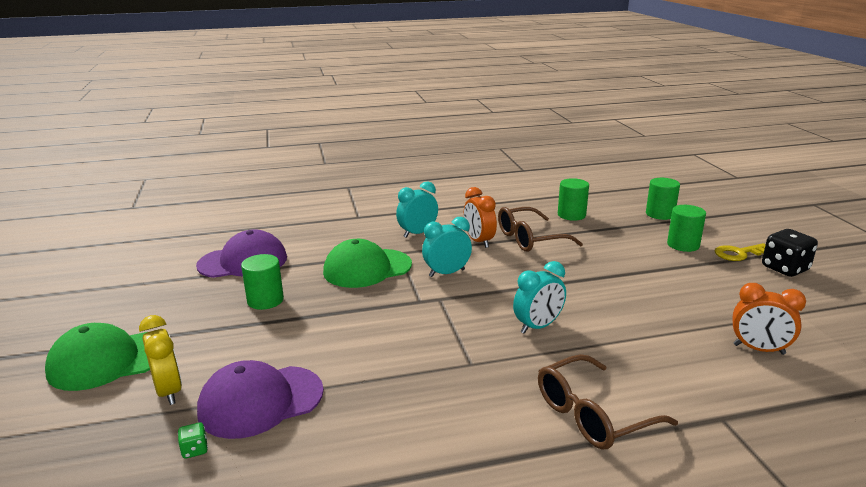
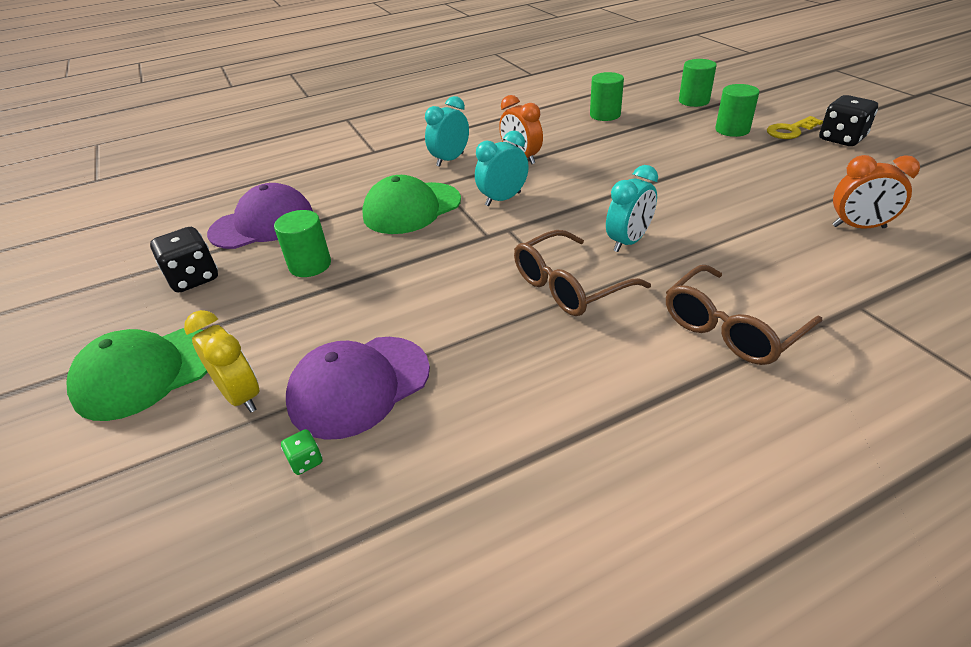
camera: 10 degrees left, 15 degrees up
brown glasses [498,207,583,252] -> brown glasses moved to [514,230,651,316]
none -> black dice [150,227,218,293]

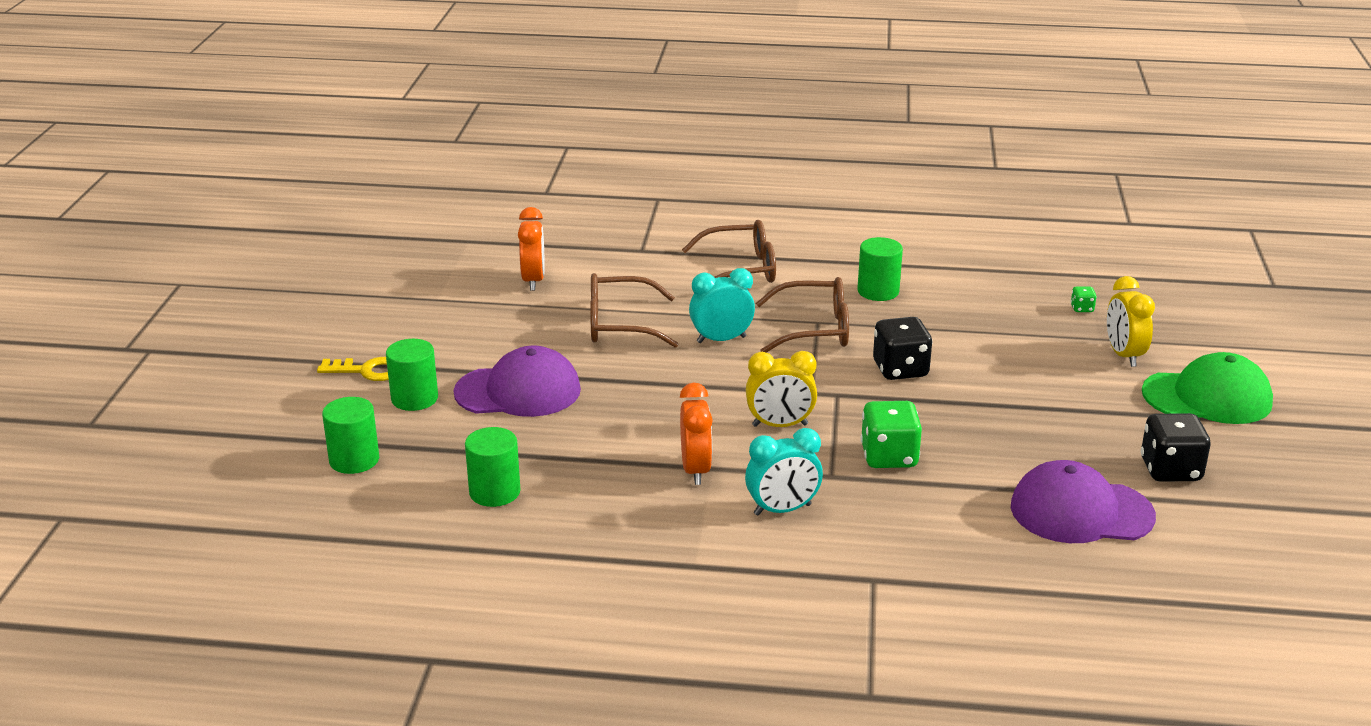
camera: 150 degrees left, 10 degrees down
green cylinder [274,210,331,277] -> green cylinder moved to [857,237,903,301]
purple cap [286,337,430,440] -> purple cap moved to [453,346,581,417]
green cap [362,175,461,234] -> green dice [861,401,922,468]
turquoise clock [475,131,529,206] -> yellow clock [746,351,817,427]
black dice [819,95,878,146] -> black dice moved to [873,317,933,380]
orange clock [832,155,920,229] -> orange clock turned 45 degrees clockwise [518,207,545,291]
none -> brown glasses [590,273,678,348]

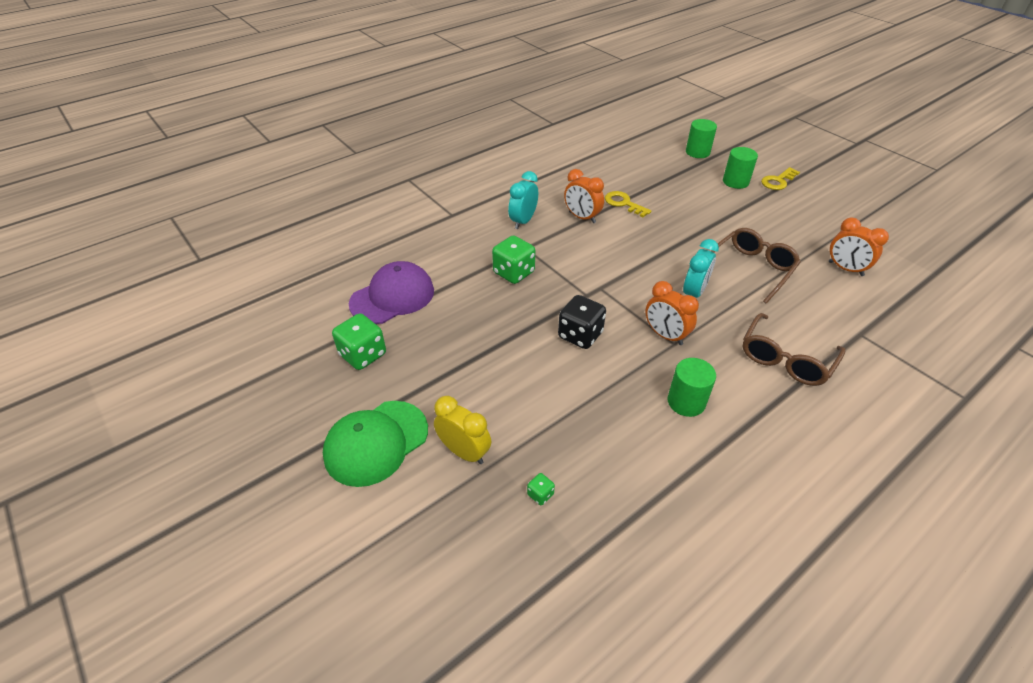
camera: 135 degrees right, 15 degrees up
purple cap [453,346,581,417] -> none
green cylinder [465,427,521,507] -> none
yellow clock [746,351,817,427] -> none
brown glasses [756,277,849,353] -> orange clock [645,281,699,345]
black dice [1141,413,1211,482] -> green dice [332,313,386,370]
none -> yellow key [605,191,651,217]

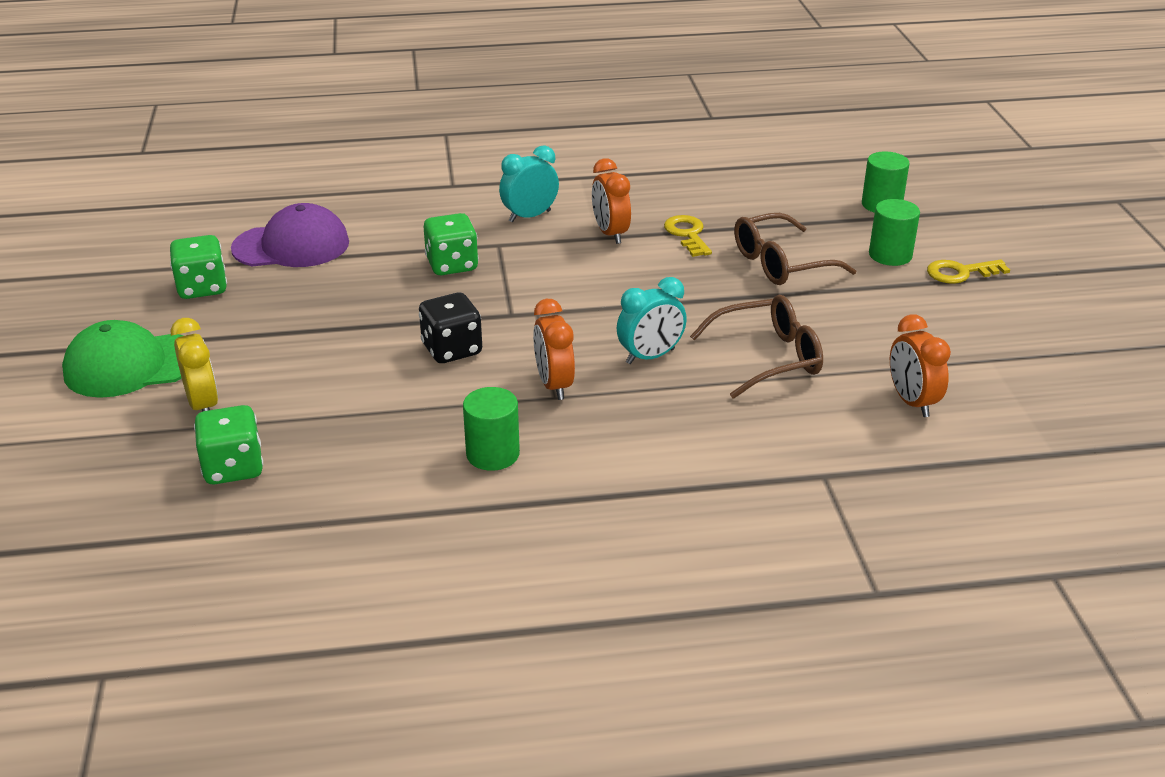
camera: 30 degrees right, 10 degrees down
green dice [527,473,555,505] -> green dice [194,405,263,484], size x2.17
brown glasses [743,313,845,386] -> brown glasses moved to [734,213,856,285]

